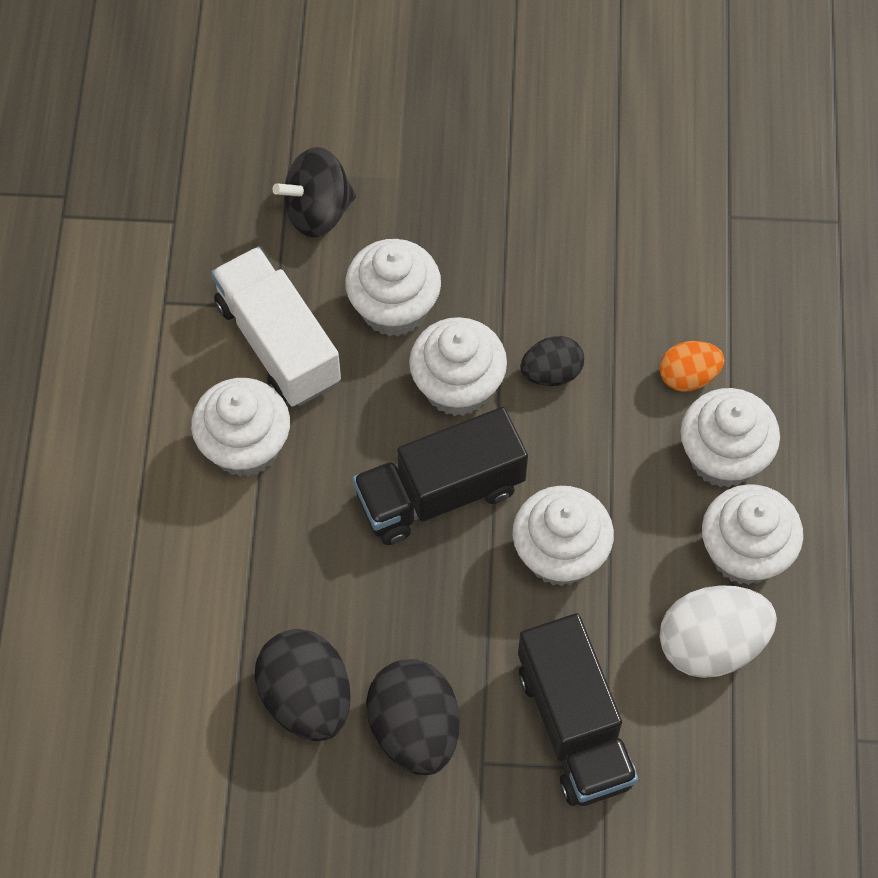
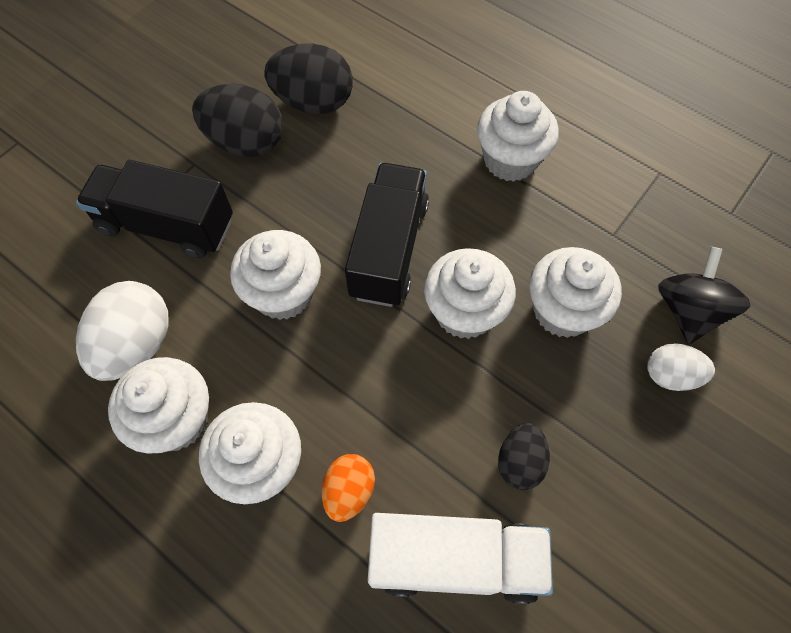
camera: 125 degrees right, 0 degrees up
white truck [211,247,341,406] -> white truck moved to [368,513,553,604]
black egg [520,336,584,386] -> black egg moved to [498,423,550,490]
none -> white egg [647,343,715,391]

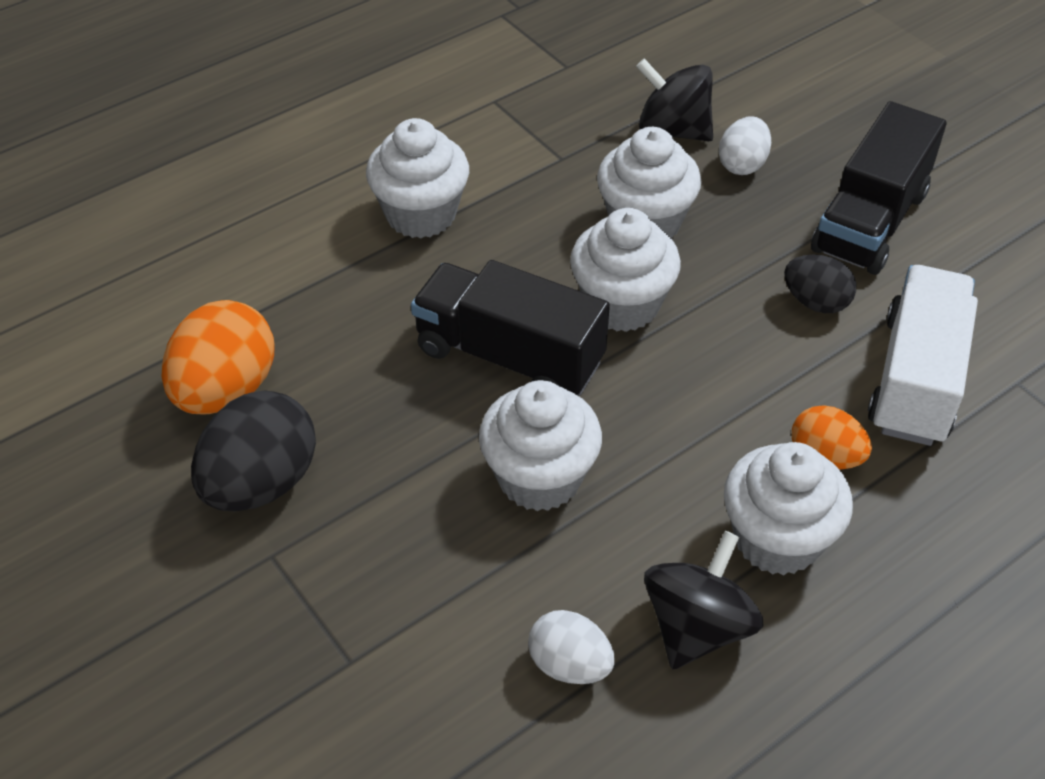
camera: 75 degrees left, 15 degrees down
black truck [76,160,233,259] -> black truck moved to [811,101,947,275]
white egg [76,281,169,381] -> white egg [528,610,615,684], size x0.59
white cupcake [108,357,209,454] -> black spinning top [644,531,763,669]
black egg [264,44,353,114] -> orange egg [161,300,275,414]

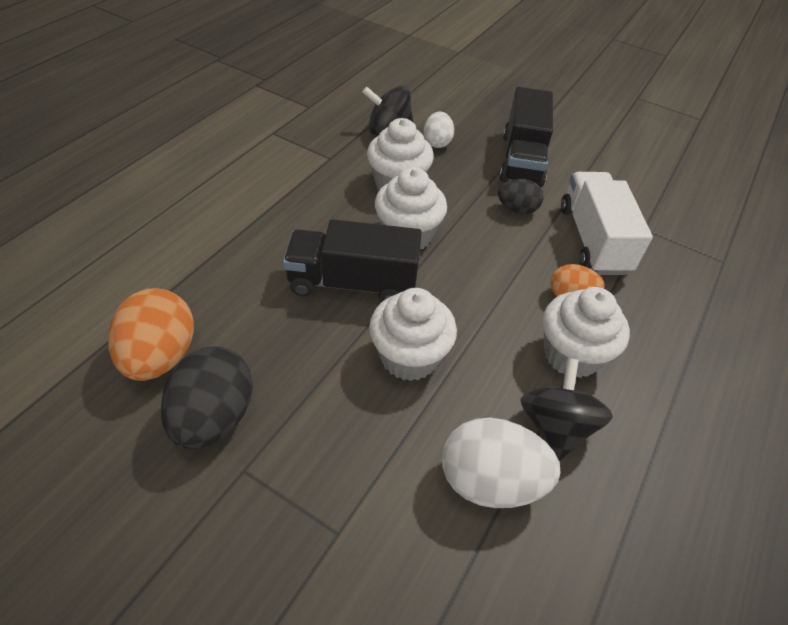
camera: 25 degrees left, 0 degrees up
white cupcake [366,118,469,238] -> none
white egg [528,610,615,684] -> white egg [442,418,560,508], size x1.69

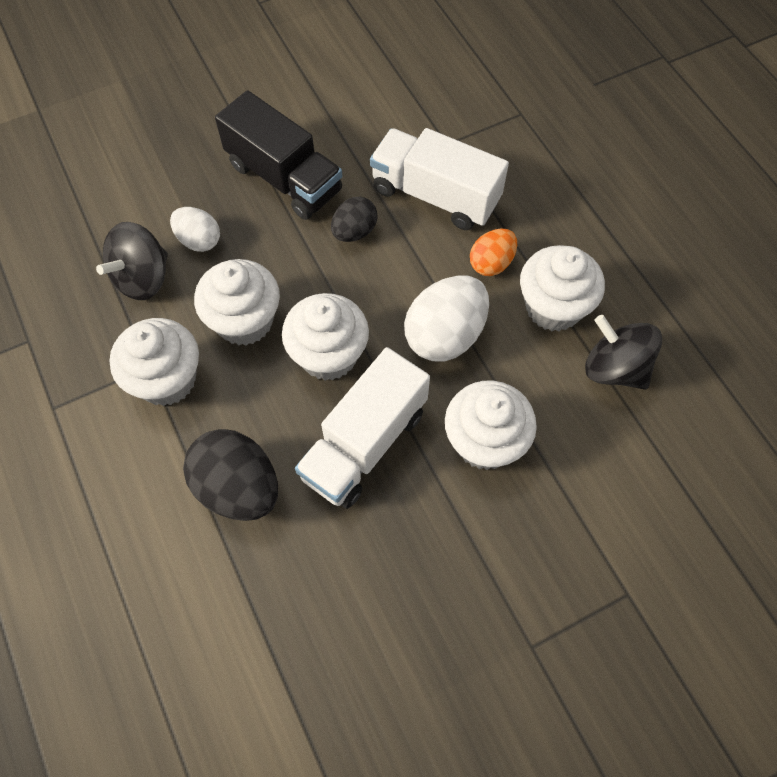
camera: 55 degrees left, 15 degrees up
orange egg [108,288,194,381] -> none
black egg [161,347,253,449] -> black egg moved to [183,429,278,521]
black truck [283,219,422,302] -> white truck [295,347,430,509]
white egg [442,418,560,508] -> white egg moved to [404,276,489,361]
none -> white cupcake [109,318,199,406]

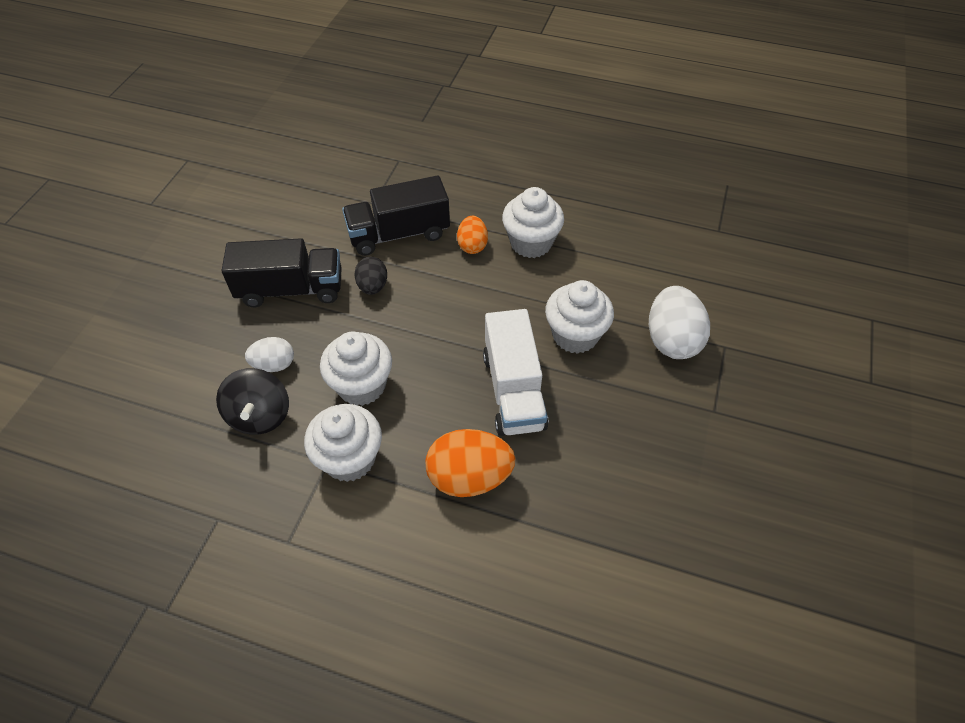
camera: 45 degrees left, 10 degrees down
black egg [183,429,278,521] -> orange egg [426,429,516,497]
white cupcake [282,293,369,381] -> none
white truck [370,128,509,230] -> black truck [342,176,450,256]
white egg [404,276,489,361] -> white egg moved to [649,286,710,359]
black spinning top [585,315,662,390] -> none

